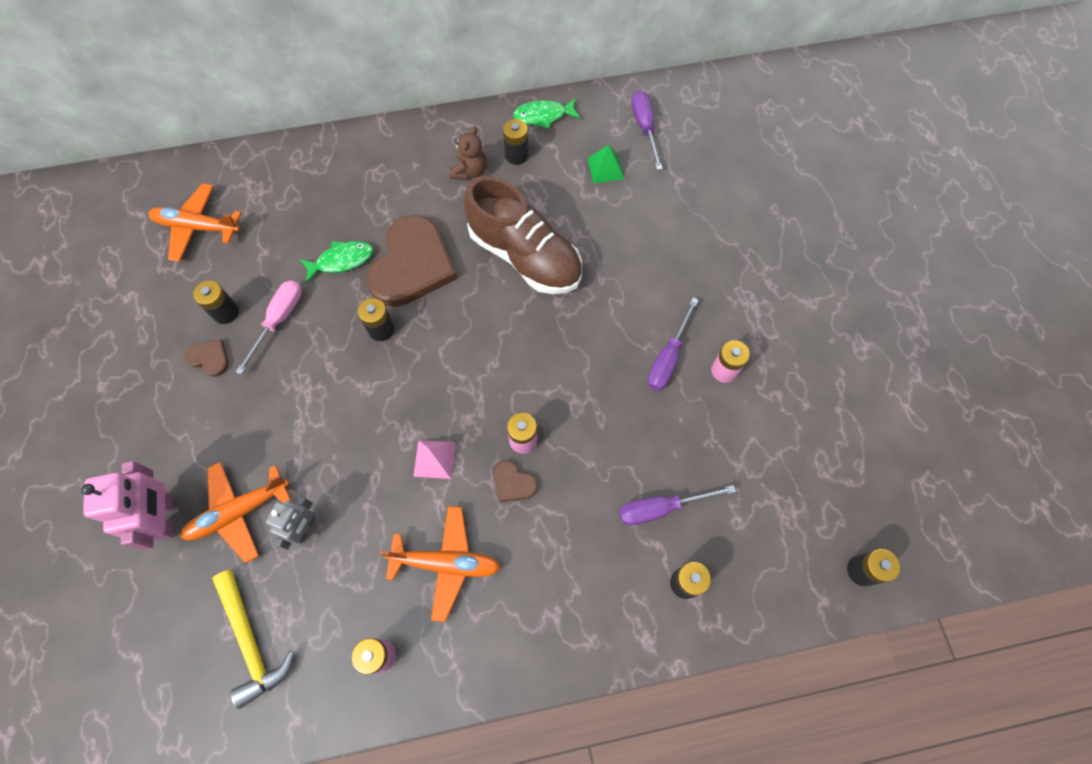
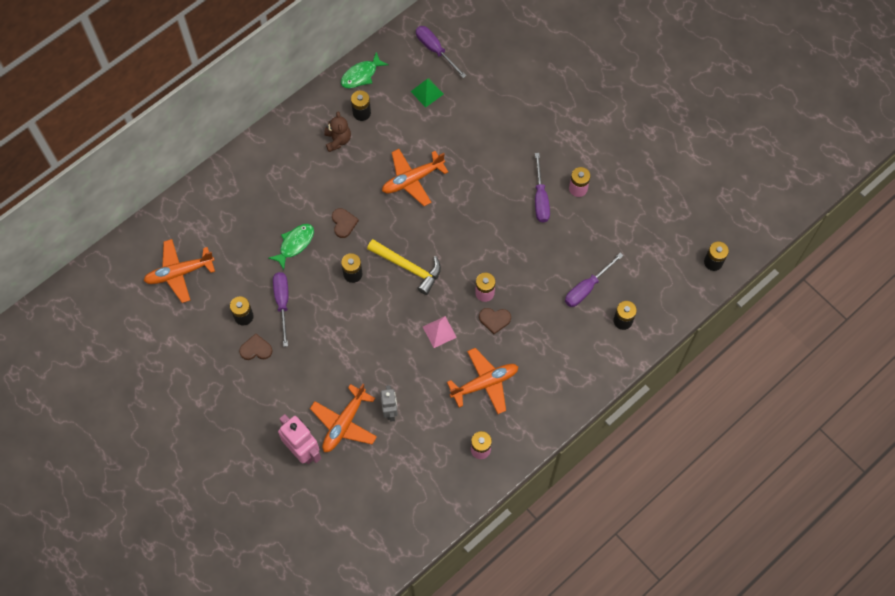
camera: 30 degrees left, 0 degrees up
yellow hammer [212,570,295,709] -> yellow hammer moved to [367,239,441,295]
pink screwdriver [236,280,302,375] -> purple screwdriver [273,272,288,347]
brown heart [366,215,457,307] -> brown heart [332,208,359,238], size x0.42
brown shoe [464,176,582,294] -> orange plane [382,149,448,206]

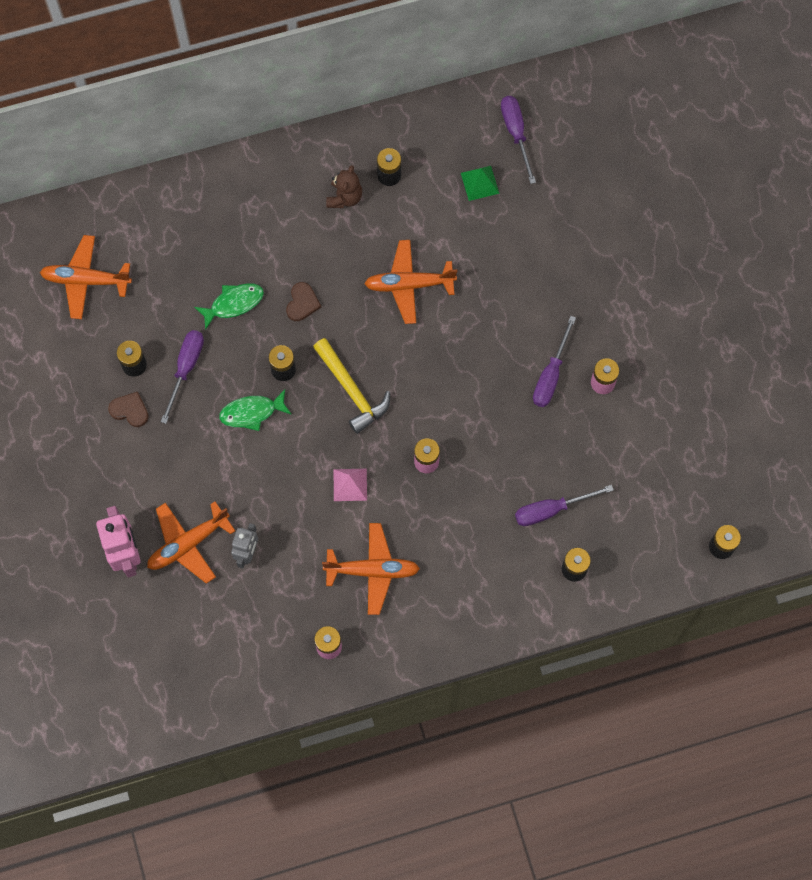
camera: 25 degrees right, 5 degrees up
green fish [341,52,389,88] -> green fish moved to [219,390,292,431]
brown heart [479,308,511,334] -> none

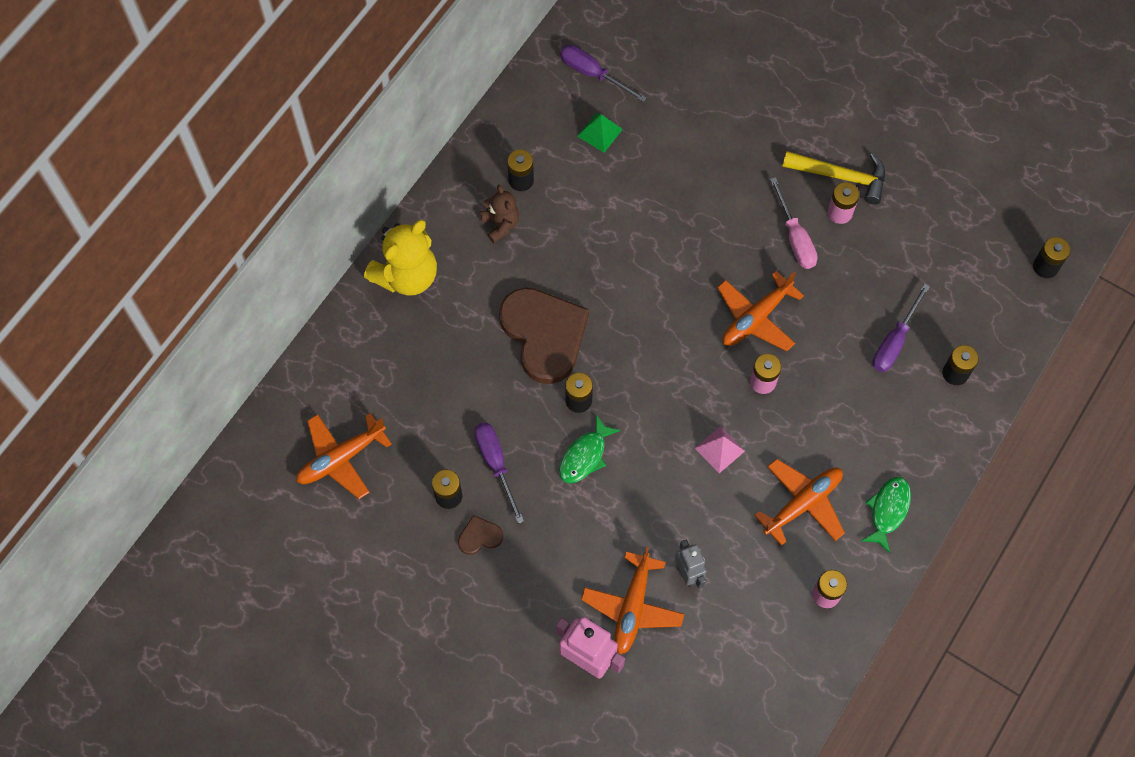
camera: 40 degrees left, 5 degrees down
green fish [194,283,264,330] -> green fish moved to [862,477,911,553]
brown heart [286,282,321,321] -> brown heart [499,288,589,384], size x2.37
yellow hammer [313,338,390,434] -> yellow hammer moved to [782,151,885,205]
orange plane [364,240,457,324] -> orange plane moved to [717,271,804,351]
purple screwdriver [533,316,576,407] -> pink screwdriver [770,177,818,269]
none -> yellow teddy bear [364,220,437,296]

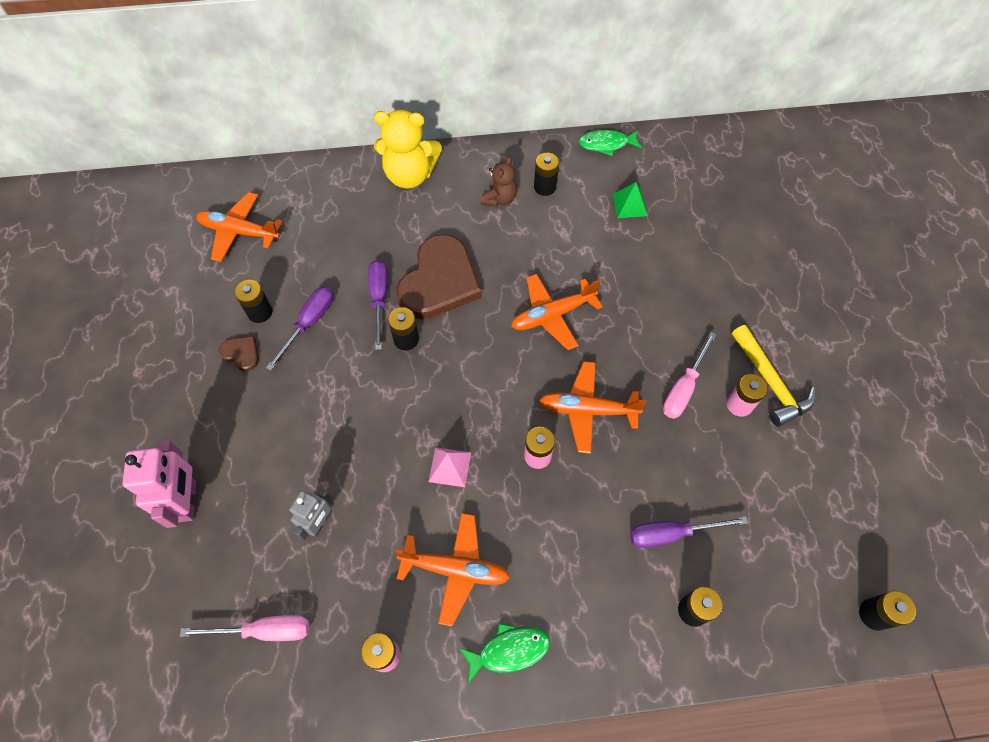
camera: 50 degrees right, 5 degrees down
green fish [559,414,621,483] -> green fish moved to [579,130,643,156]
purple screwdriver [560,45,647,102] -> purple screwdriver moved to [368,260,388,350]
orange plane [581,547,684,655] -> orange plane moved to [511,274,603,350]
none -> pink screwdriver [180,615,309,641]

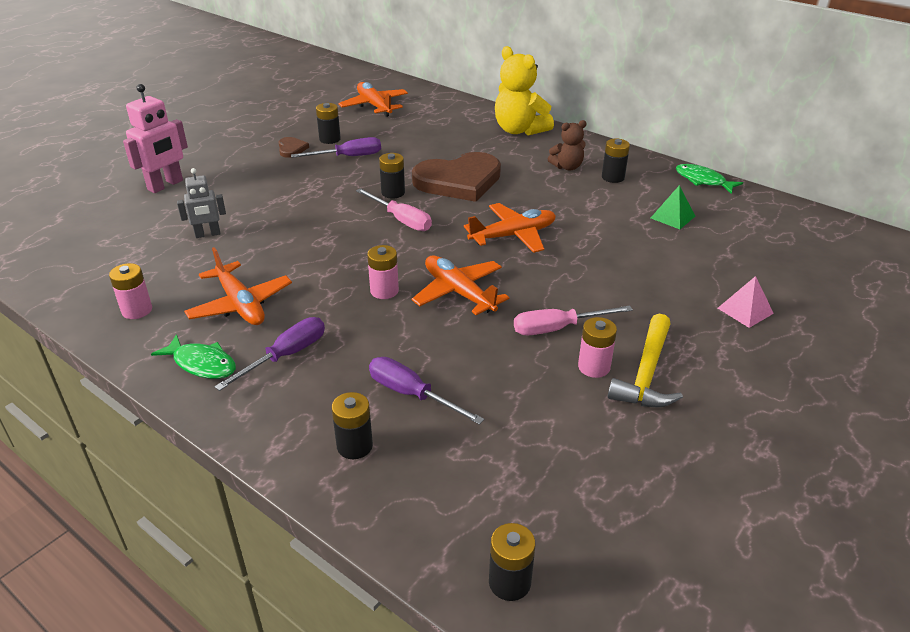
camera: 45 degrees right, 25 degrees down
pink screwdriver [180,615,309,641] -> pink screwdriver moved to [356,188,432,231]
purple screwdriver [368,260,388,350] -> purple screwdriver moved to [214,317,325,391]
pink pyramid [428,447,471,487] -> pink pyramid moved to [718,276,774,328]
orange plane [511,274,603,350] -> orange plane turned 135 degrees clockwise [464,203,556,253]

